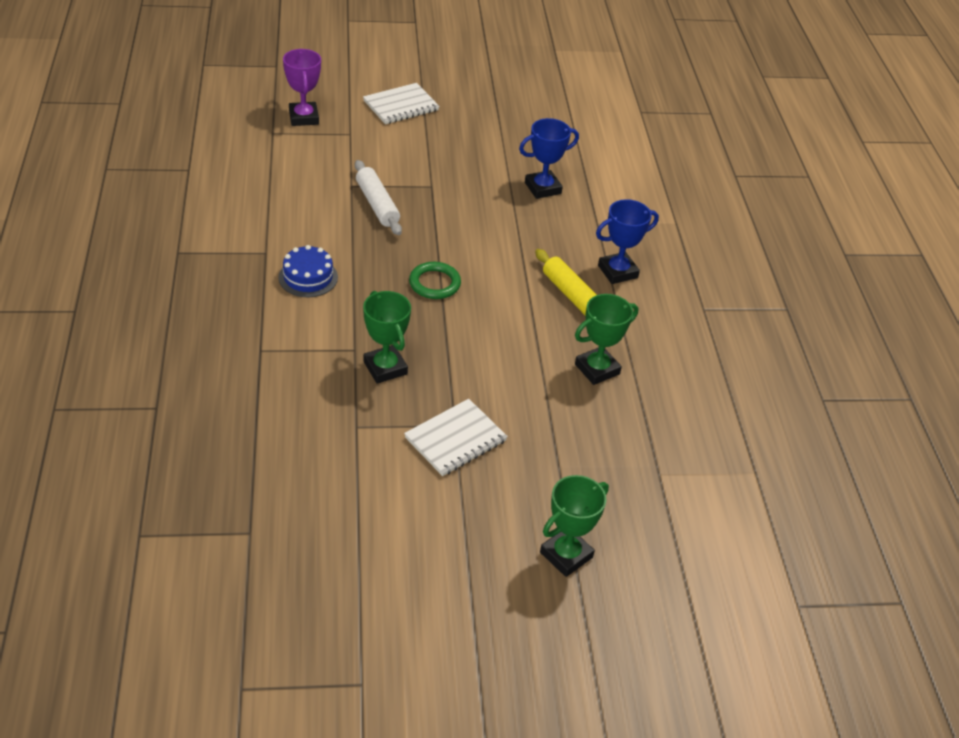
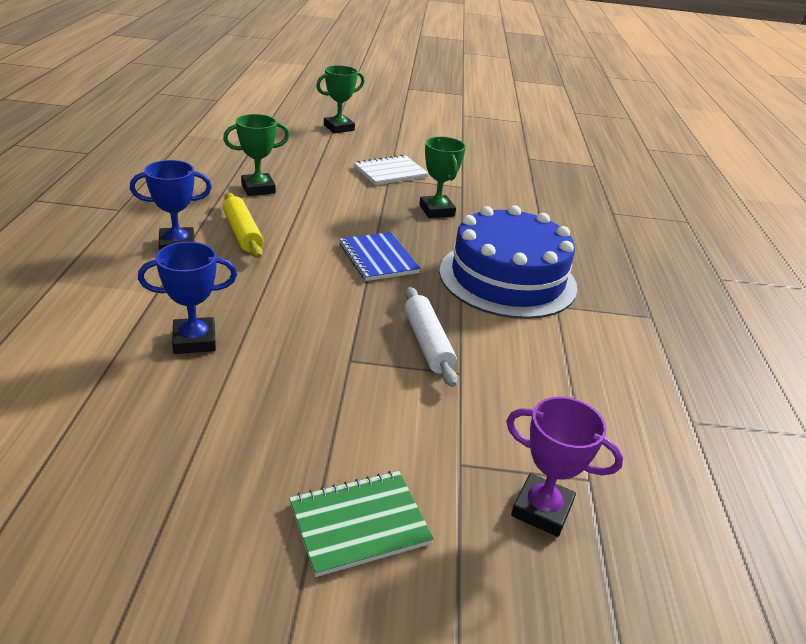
camera: 170 degrees left, 10 degrees down
blue cake [278,245,338,297] -> blue cake [439,205,577,319], size x2.25
purple trophy [283,49,321,126] -> purple trophy turned 60 degrees counterclockwise [506,397,623,537]
white notebook [363,83,440,124] -> green notebook [289,471,434,577]
green ring [409,262,461,299] -> blue notebook [339,232,421,281]

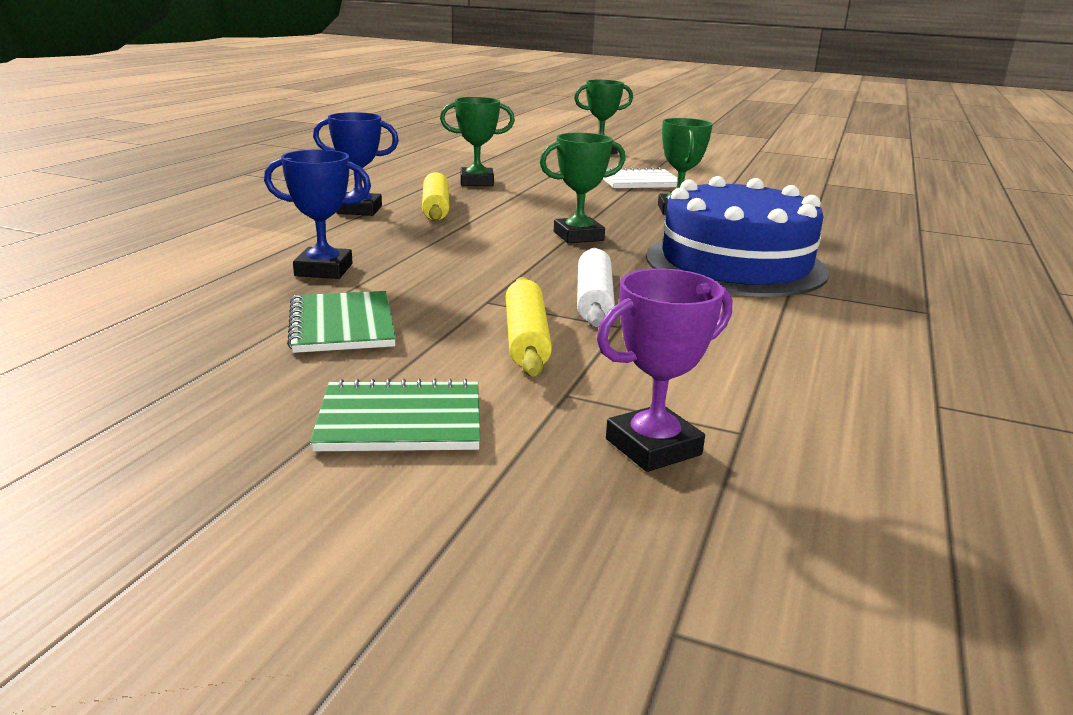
camera: 20 degrees right, 10 degrees down
blue notebook [339,232,421,281] -> green trophy [540,133,626,243]
purple trophy [506,397,623,537] -> purple trophy turned 75 degrees counterclockwise [597,268,732,472]
none -> green notebook [287,291,396,353]
none -> yellow rolling pin [506,277,552,377]

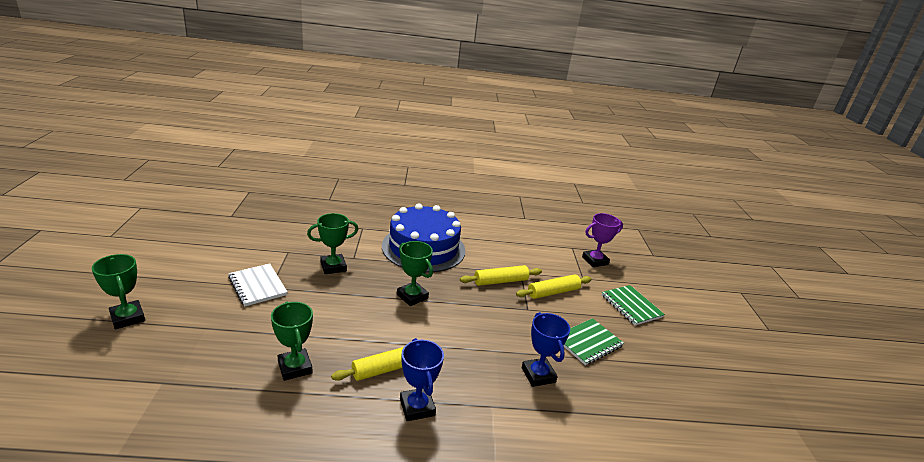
camera: 115 degrees left, 5 degrees up
white rolling pin [577,248,615,328] -> yellow rolling pin [460,265,542,286]
purple trophy [597,268,732,472] -> purple trophy turned 60 degrees counterclockwise [582,213,623,267]

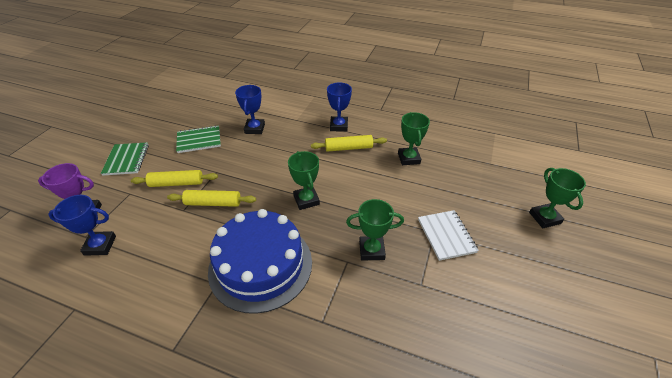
camera: 155 degrees left, 15 degrees up
none -> blue trophy [48,195,116,256]

